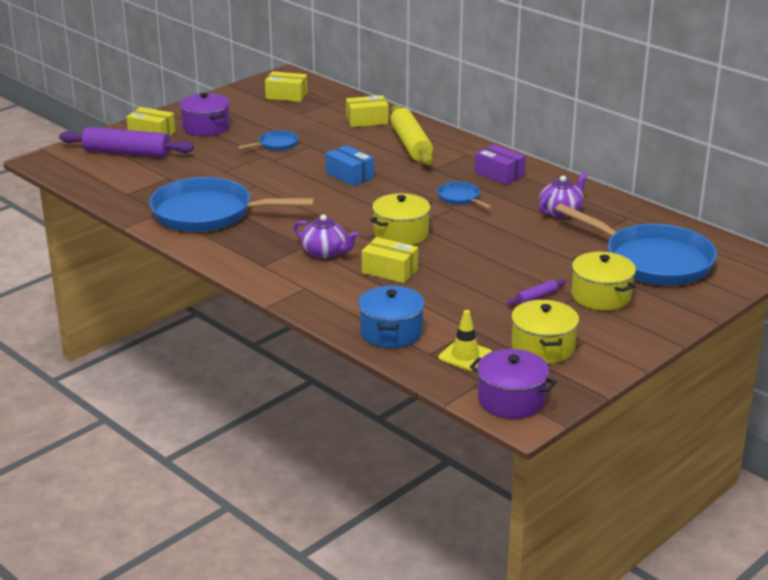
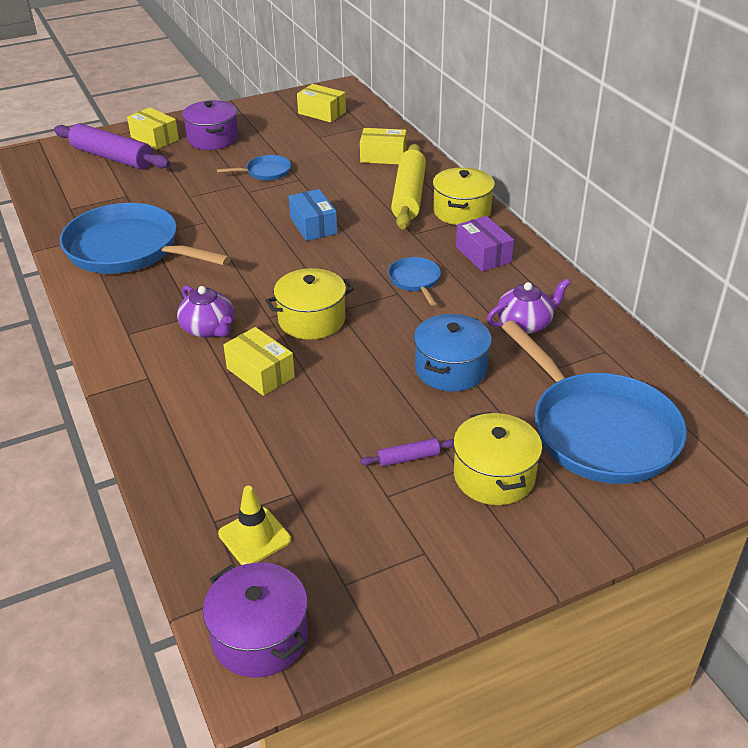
camera: 20 degrees right, 10 degrees up
blue pot [358,286,425,348] -> blue pot moved to [414,314,492,392]
yellow pot [511,300,579,364] -> yellow pot moved to [433,167,495,225]

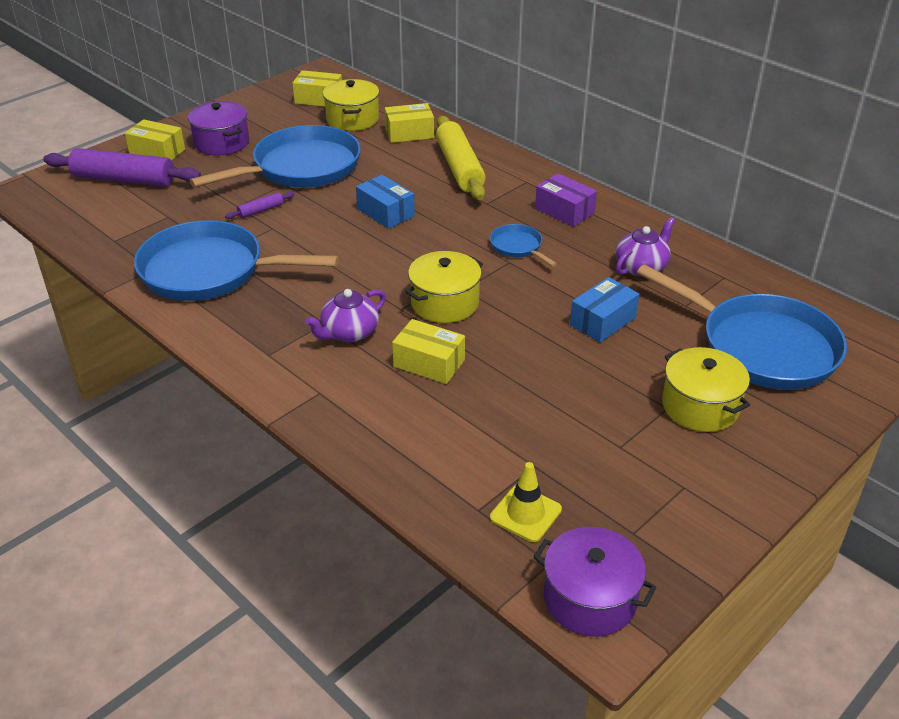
camera: 20 degrees left, 0 degrees up
purple teapot [177,286,234,338] -> purple teapot turned 105 degrees clockwise [305,289,386,342]
blue pan [217,155,291,181] -> blue pan [189,125,361,188], size x2.27
purple rolling pin [360,438,454,467] -> purple rolling pin moved to [225,192,294,219]
blue pot [414,314,492,392] -> blue box [570,277,639,342]
yellow pot [433,167,495,225] -> yellow pot moved to [323,79,379,131]

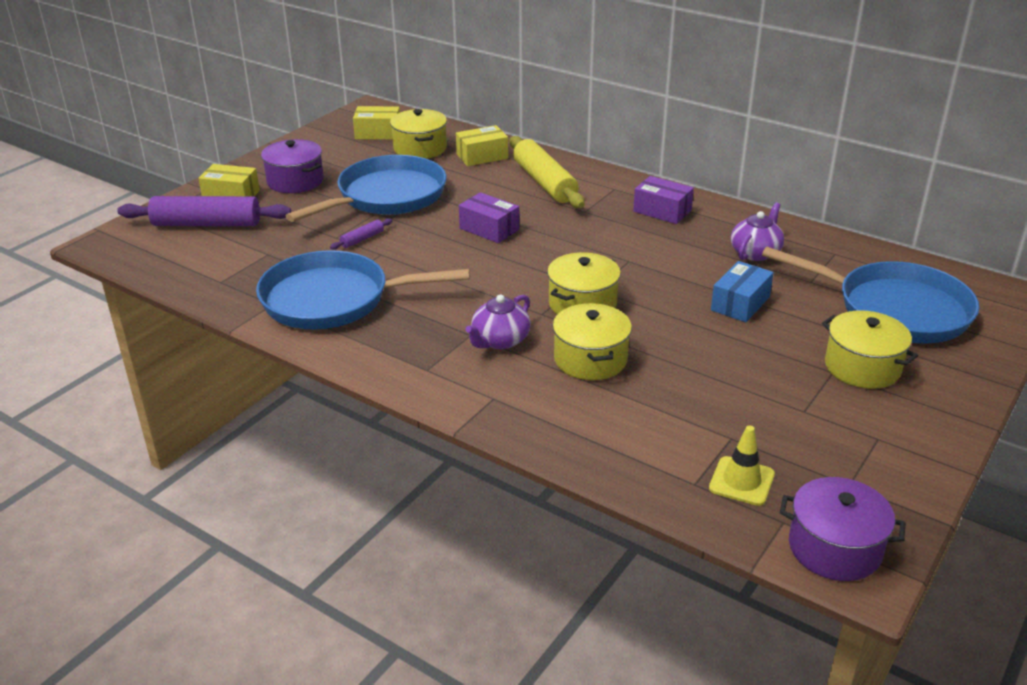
camera: 10 degrees left, 5 degrees down
blue box [356,175,415,229] -> purple box [459,192,519,243]
yellow box [392,319,465,384] -> yellow pot [553,303,632,380]
blue pan [490,224,557,266] -> none

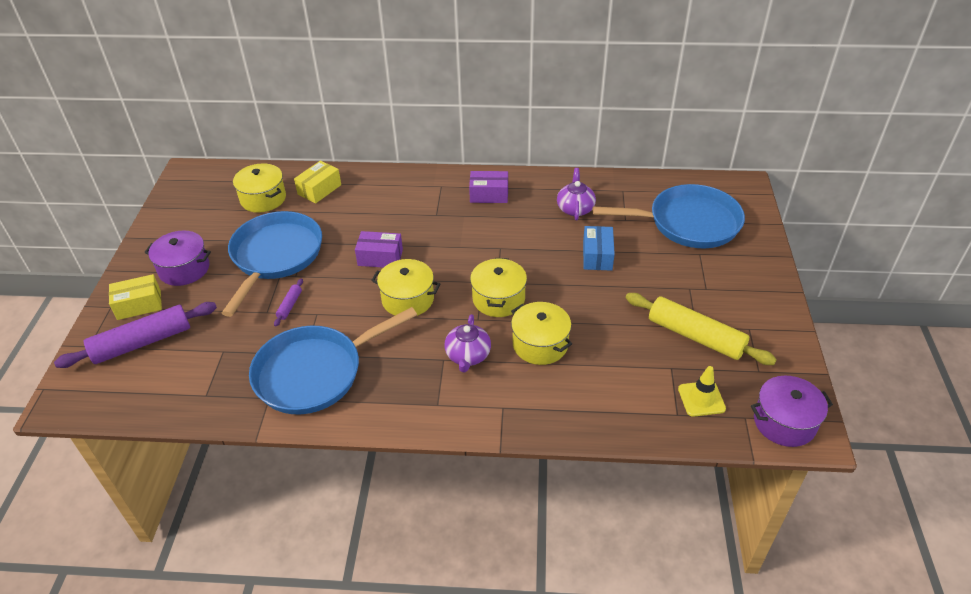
camera: 30 degrees left, 10 degrees up
yellow box [353,106,400,140] -> none
yellow rolling pin [509,136,585,208] -> yellow rolling pin moved to [626,293,777,365]
yellow pot [822,310,918,389] -> yellow pot moved to [371,259,440,316]

